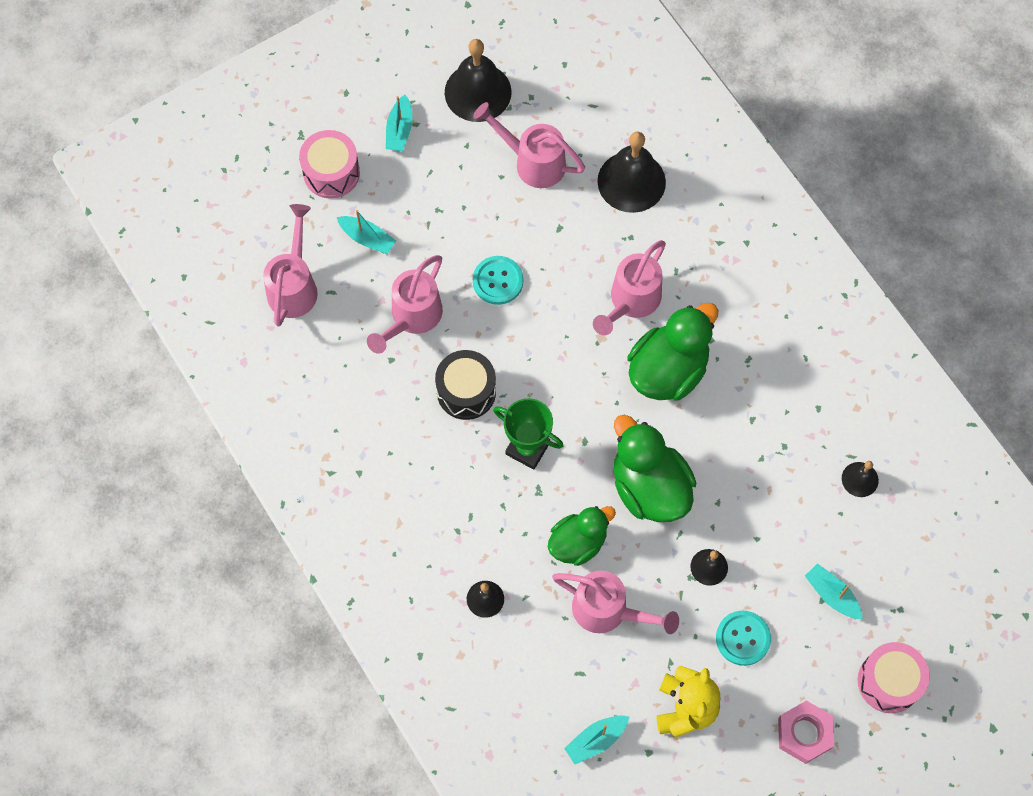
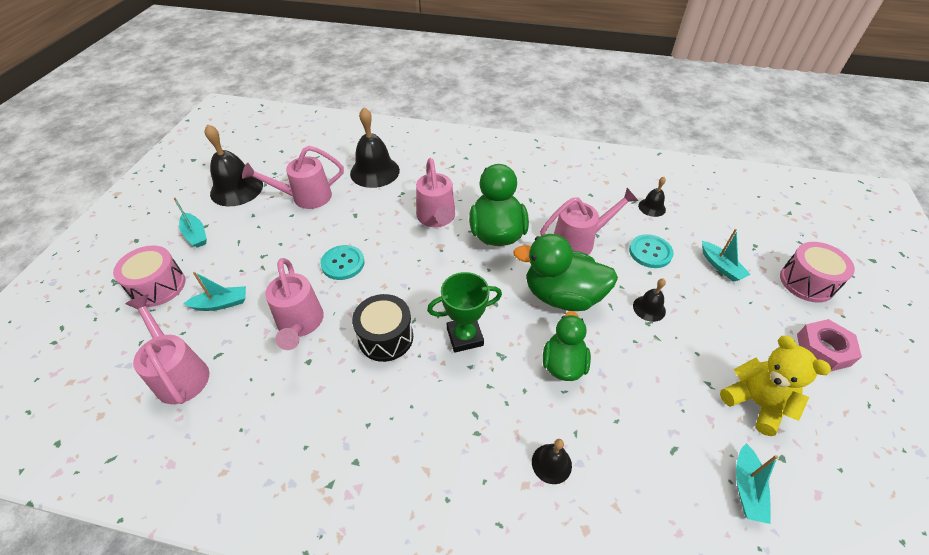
camera: 45 degrees left, 20 degrees down
pink watering can [552,570,679,634] -> pink watering can moved to [540,188,638,255]
turquoise button [716,611,771,666] -> turquoise button moved to [629,234,674,268]
turquoise boat [805,563,863,620] -> turquoise boat turned 120 degrees counterclockwise [702,229,751,282]

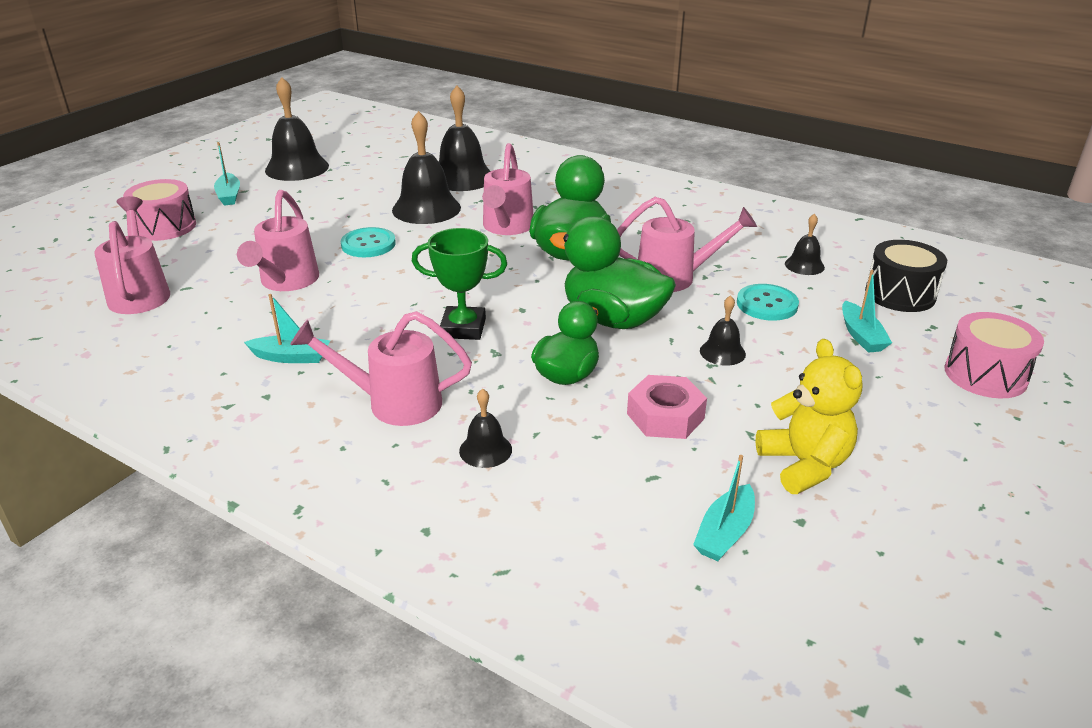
camera: 20 degrees right, 15 degrees down
turquoise boat [183,272,246,311] -> turquoise boat moved to [244,294,330,363]
pink watering can [242,146,344,209] -> pink watering can moved to [290,311,472,426]
black drum [352,294,413,362] -> black drum moved to [865,240,947,312]
pink nut [797,319,862,371] -> pink nut moved to [627,375,707,439]
none -> black bell [392,111,461,224]

